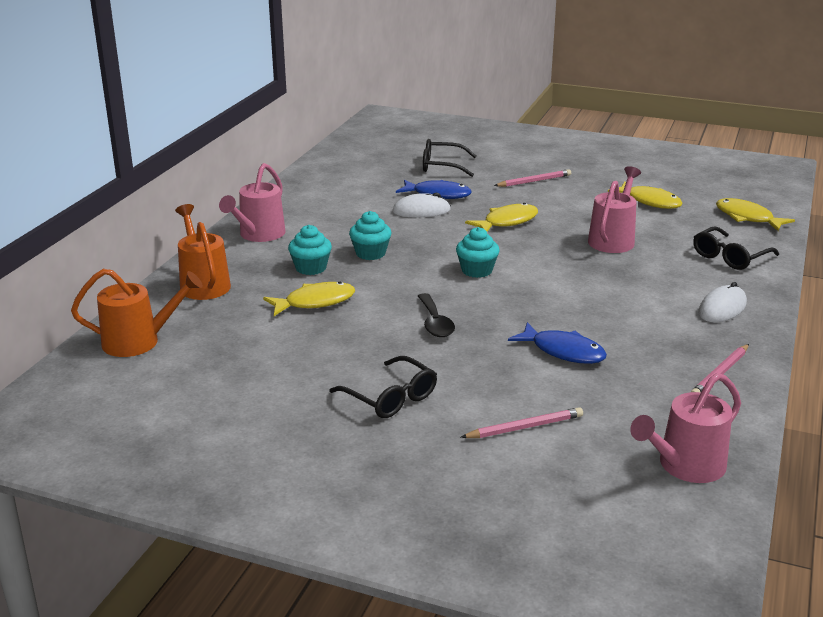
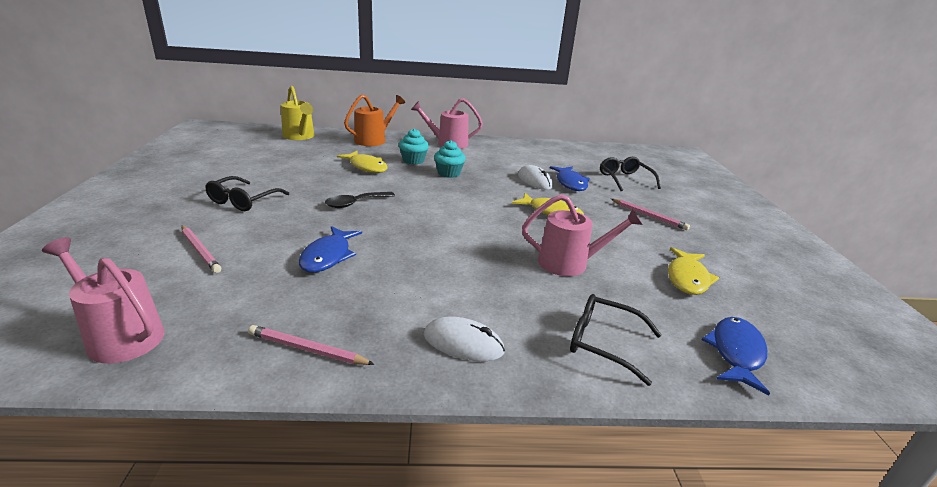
camera: 65 degrees right, 0 degrees up
orange watering can [71,269,203,357] -> yellow watering can [281,86,314,140]
turquoise cupcake [456,227,500,278] -> none
yellow fish [716,198,795,231] -> blue fish [702,317,770,395]

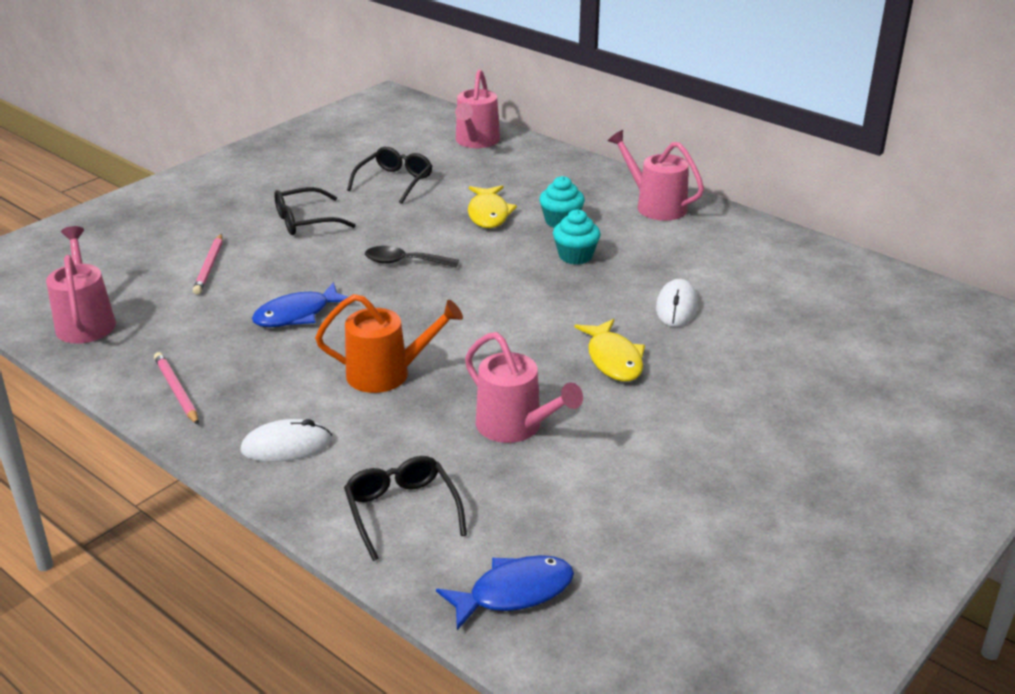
camera: 45 degrees right, 5 degrees up
yellow watering can [281,86,314,140] -> pink watering can [455,69,500,148]
orange watering can [344,95,405,146] -> orange watering can moved to [315,294,463,393]
white mouse [423,317,505,361] -> white mouse turned 75 degrees counterclockwise [240,419,332,462]
blue fish [550,166,590,191] -> none
black glasses [600,157,661,191] -> black glasses moved to [347,147,432,204]
pink pencil [611,199,690,230] -> none
yellow fish [668,247,719,295] -> none

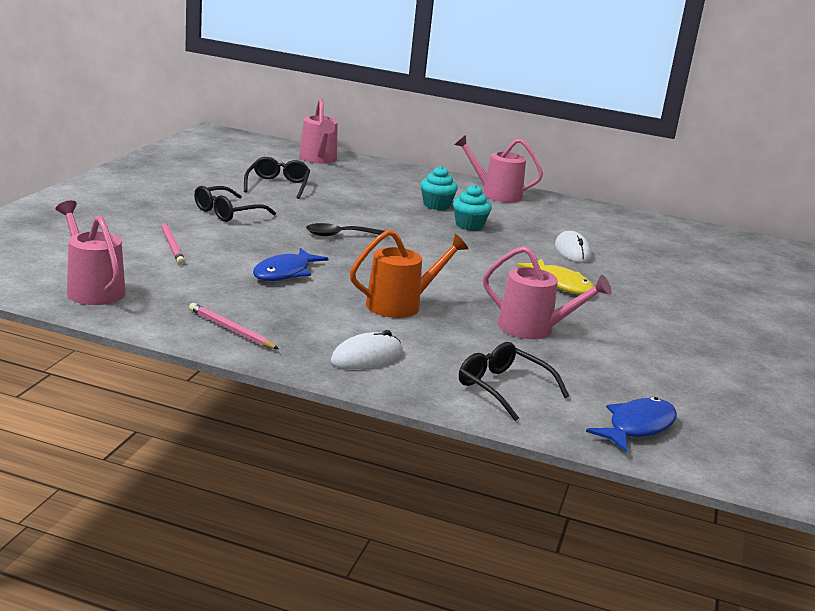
camera: 25 degrees left, 10 degrees down
yellow fish [468,185,517,228] -> none

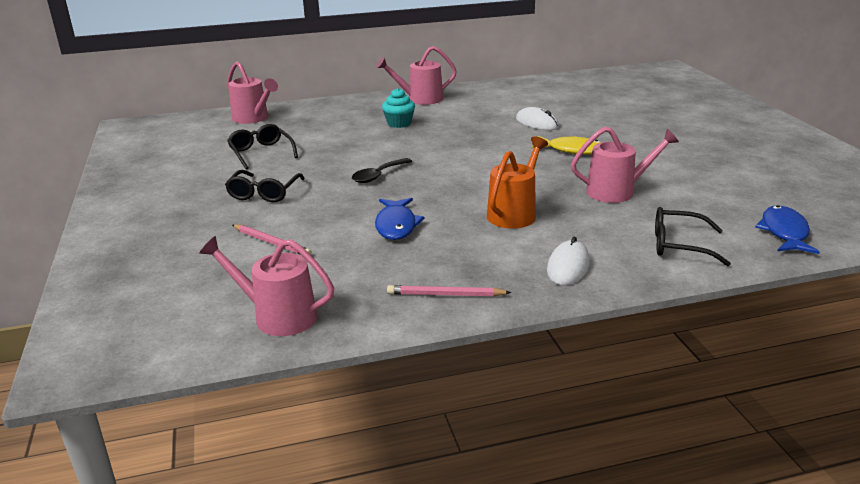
camera: 30 degrees left, 5 degrees up
turquoise cupcake [453,185,492,231] -> none

